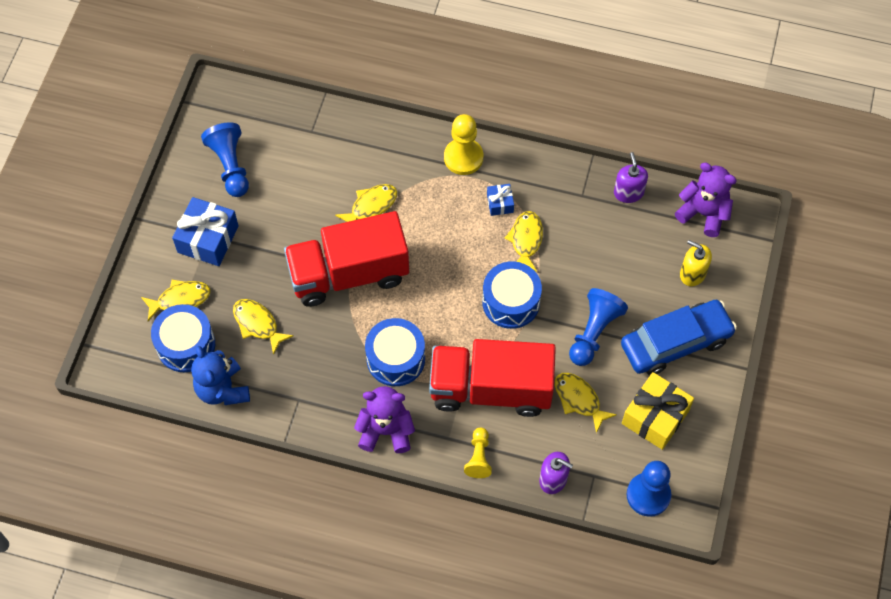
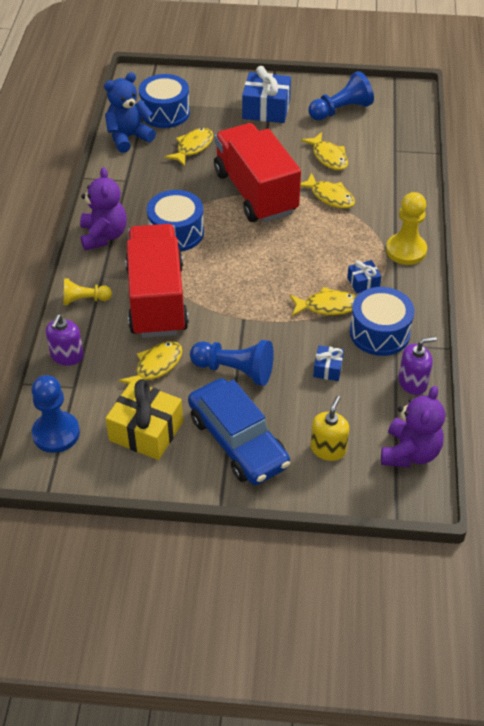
camera: 80 degrees right, 15 degrees down
yellow fish [141,280,210,321] -> yellow fish moved to [301,132,348,170]
blue drum [482,261,542,329] -> blue drum moved to [350,287,414,356]
none -> blue gift [313,345,344,381]

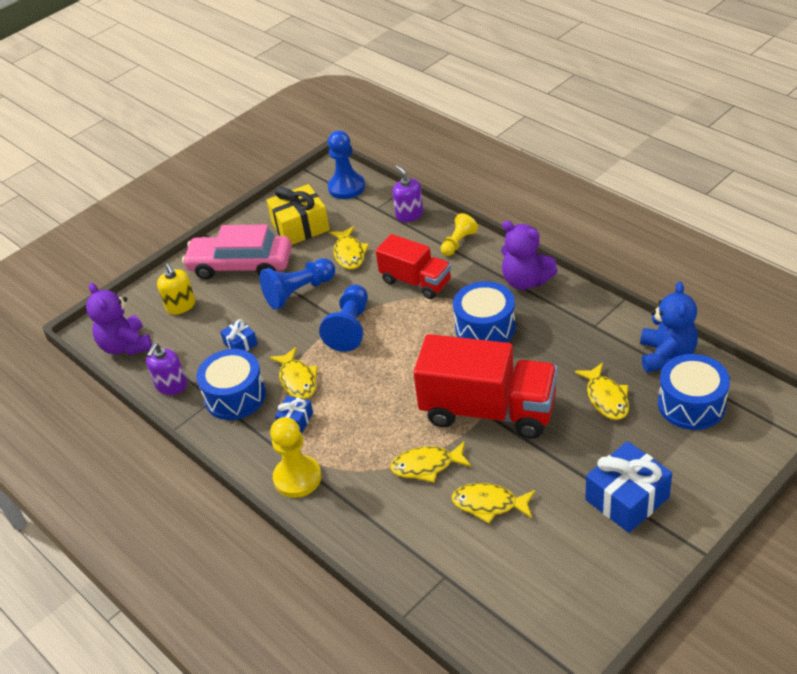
camera: 135 degrees right, 5 degrees down
red truck [125,224,189,338] -> red truck [376,234,451,299], size x0.61
blue car [188,378,290,485] -> pink car [182,224,292,280]
yellow fish [290,287,356,316] -> yellow fish turned 60 degrees counterclockwise [269,347,318,399]
blue pawn [309,71,374,121] -> blue pawn moved to [319,285,368,352]

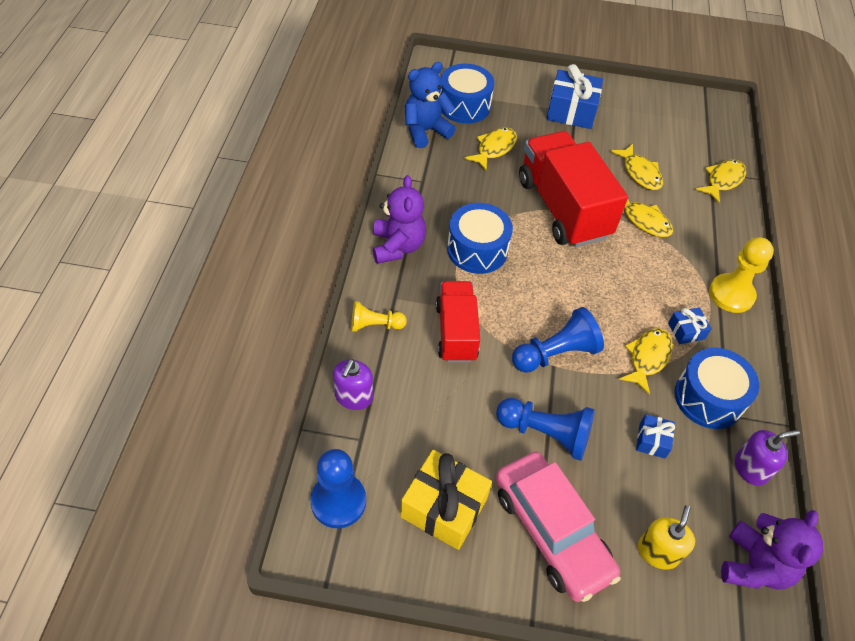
camera: 135 degrees left, 10 degrees up
yellow fish [329,226,369,269] -> yellow fish moved to [696,159,746,203]

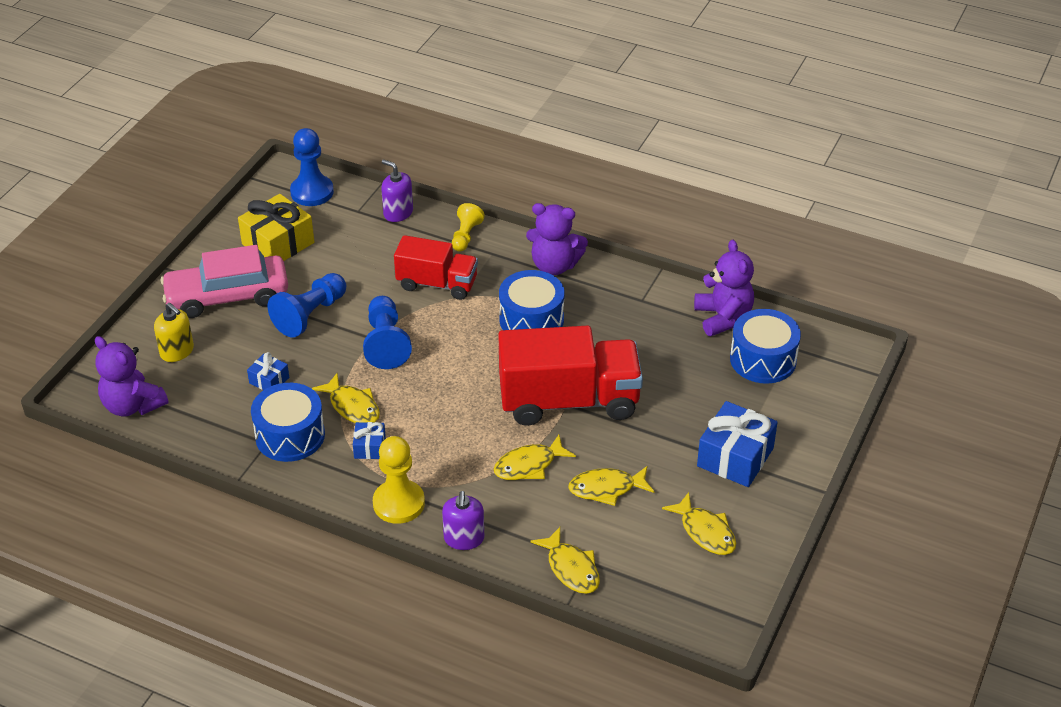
camera: 110 degrees right, 10 degrees down
blue teddy bear [405,62,456,148] -> purple teddy bear [694,240,754,336]
yellow fish [464,128,517,171] -> yellow fish moved to [662,492,736,555]
purple soap dispenser [735,430,800,486] -> purple soap dispenser moved to [442,491,484,550]

